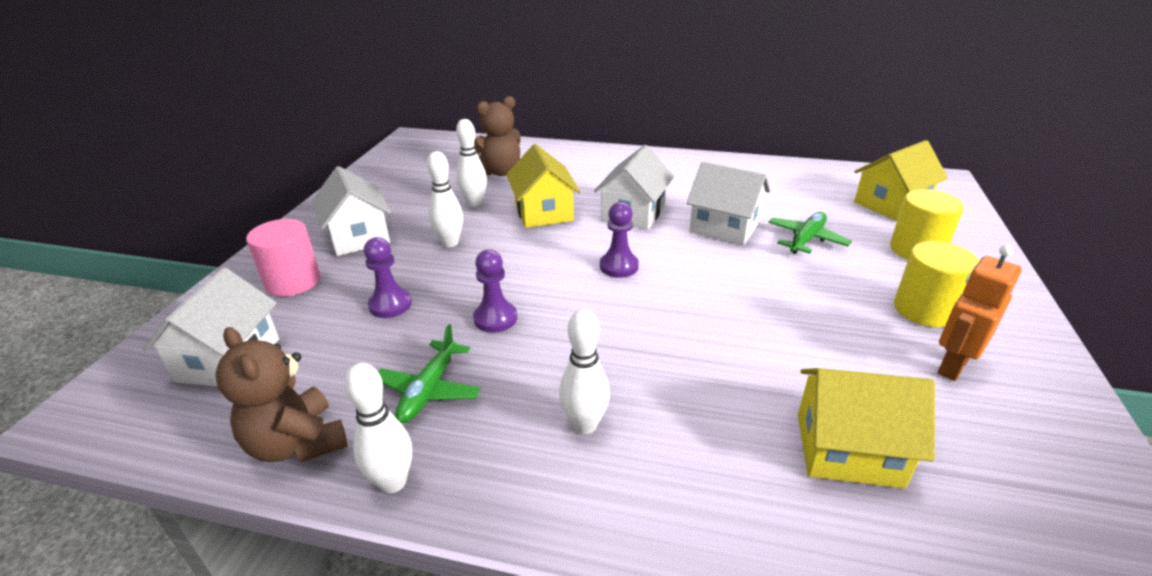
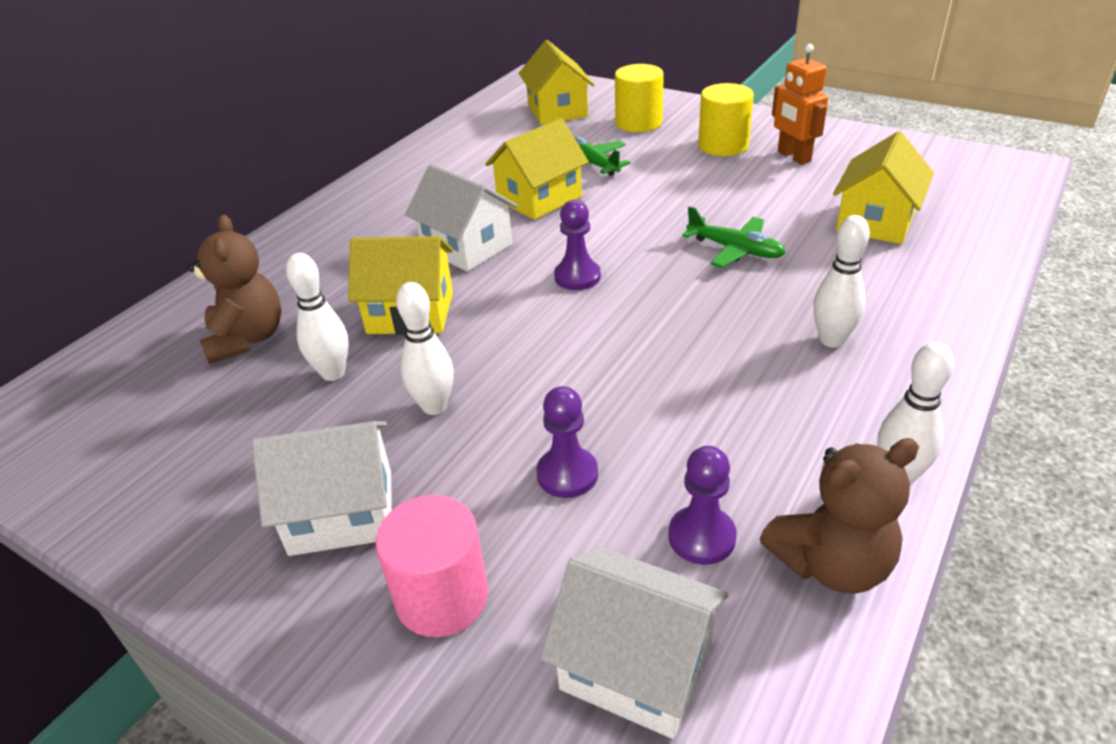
camera: 70 degrees left, 5 degrees up
green plane [378,324,481,423] -> green plane moved to [682,206,786,268]
purple pawn [473,249,517,333] -> purple pawn moved to [668,446,737,565]
white house [686,162,771,245] -> yellow house [485,118,589,220]

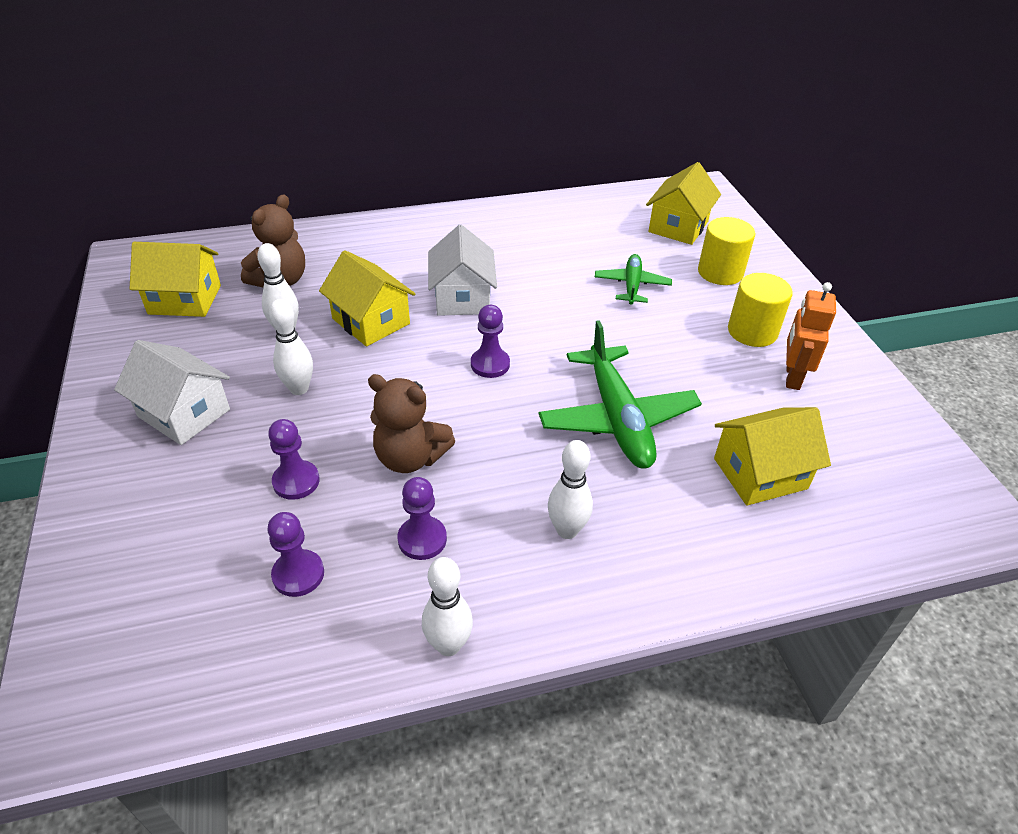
camera: 40 degrees right, 5 degrees up
pink cylinder [376,495,488,637] -> none
yellow house [485,118,589,220] -> yellow house moved to [130,242,221,317]
white house [540,547,728,739] -> none
green plane [682,206,786,268] -> green plane [539,320,702,469], size x1.76
brown teddy bear [760,438,919,594] -> brown teddy bear moved to [368,374,455,473]
none -> purple pawn [398,477,447,560]

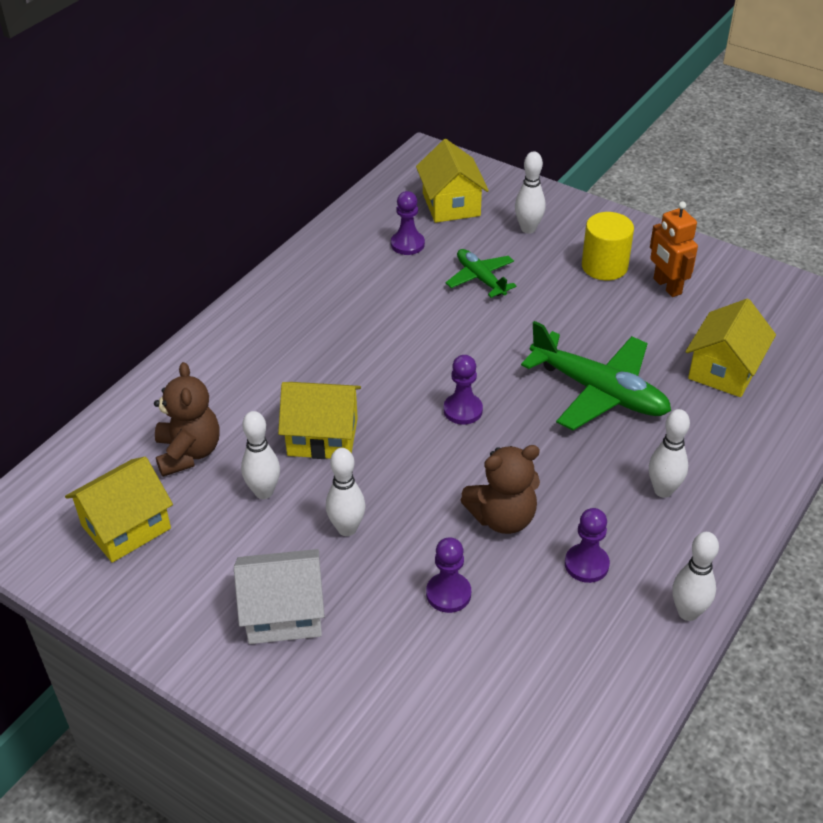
camera: 40 degrees left, 0 degrees up
purple pawn [267,512,324,597] -> purple pawn moved to [391,191,425,255]
white house [428,225,497,316] -> none
yellow cylinder [698,217,755,285] -> white bowling pin [515,152,546,234]

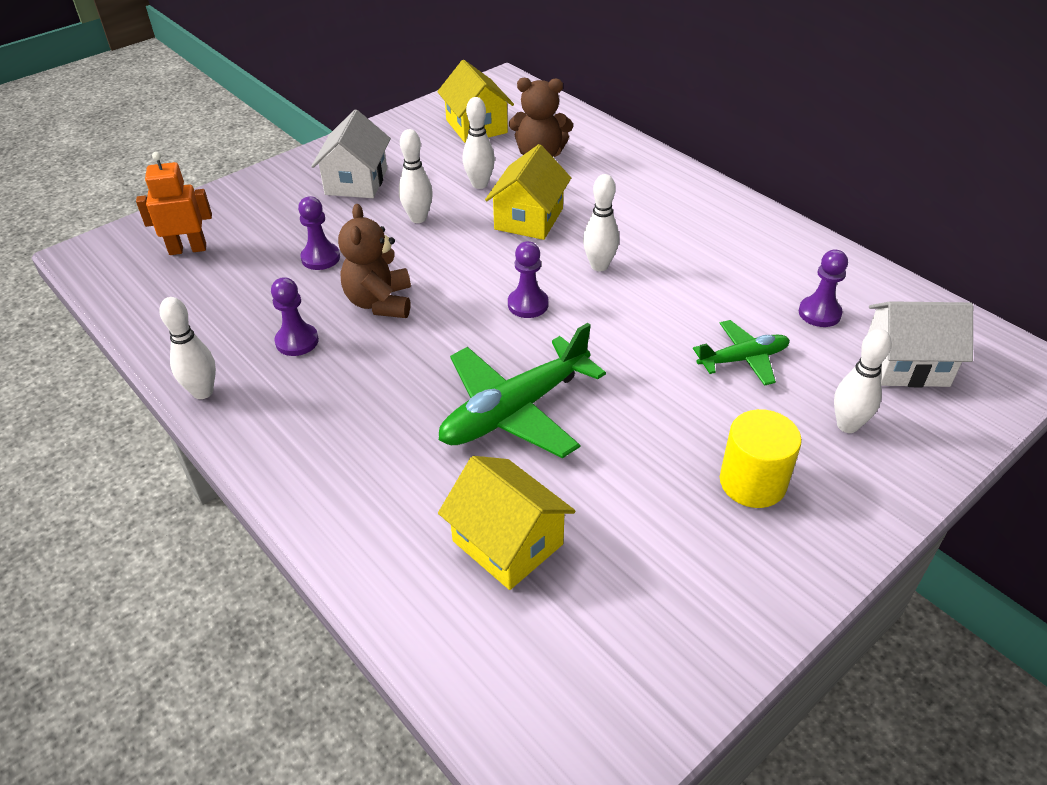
camera: 105 degrees right, 0 degrees up
yellow house [416,139,489,223] -> white house [868,301,973,387]
white bowling pin [649,409,690,498] -> white bowling pin moved to [583,174,619,271]
orange robot [650,201,698,297] -> orange robot moved to [136,152,212,255]

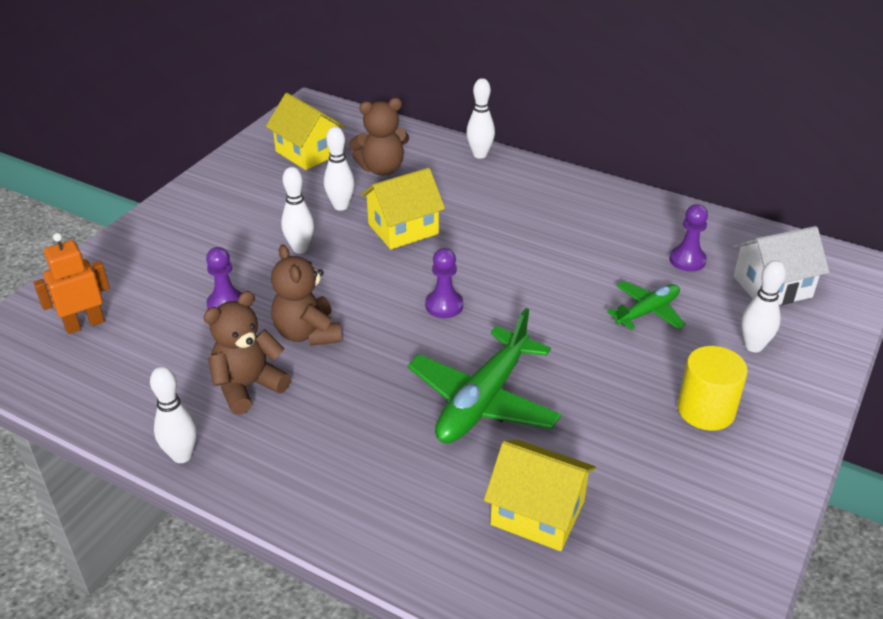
camera: 20 degrees left, 5 degrees down
purple pawn [271,277,319,356] -> brown teddy bear [203,291,291,415]
white house [311,110,391,198] -> none
yellow house [485,144,571,240] -> yellow house turned 60 degrees clockwise [361,168,445,249]
white bowling pin [583,174,619,271] -> white bowling pin moved to [466,78,495,159]

